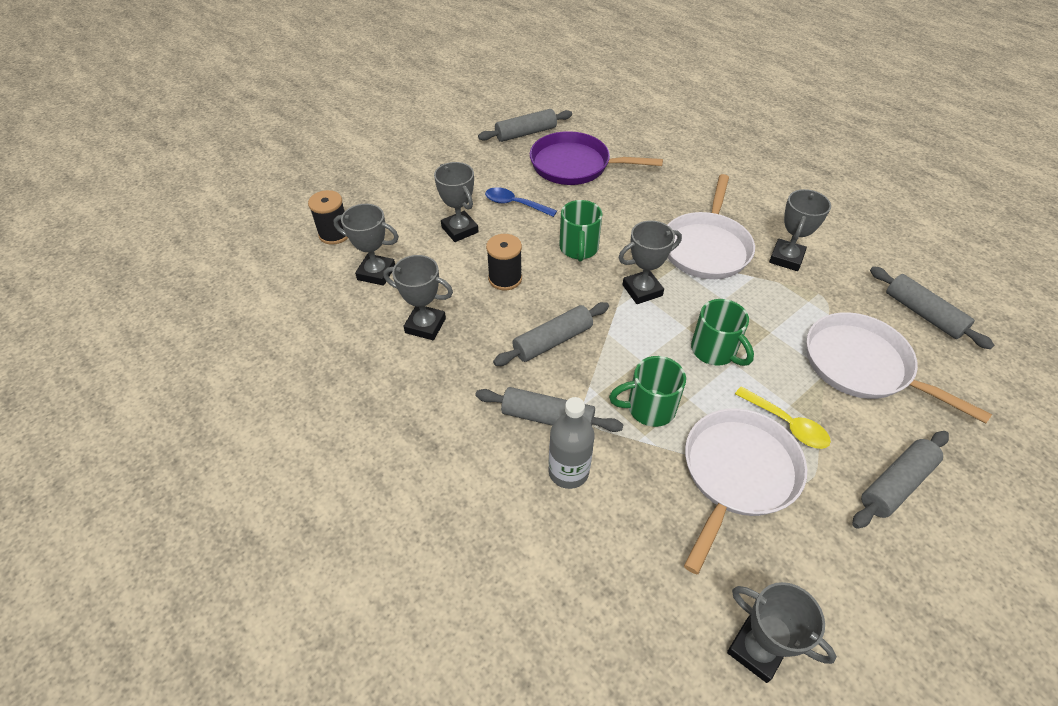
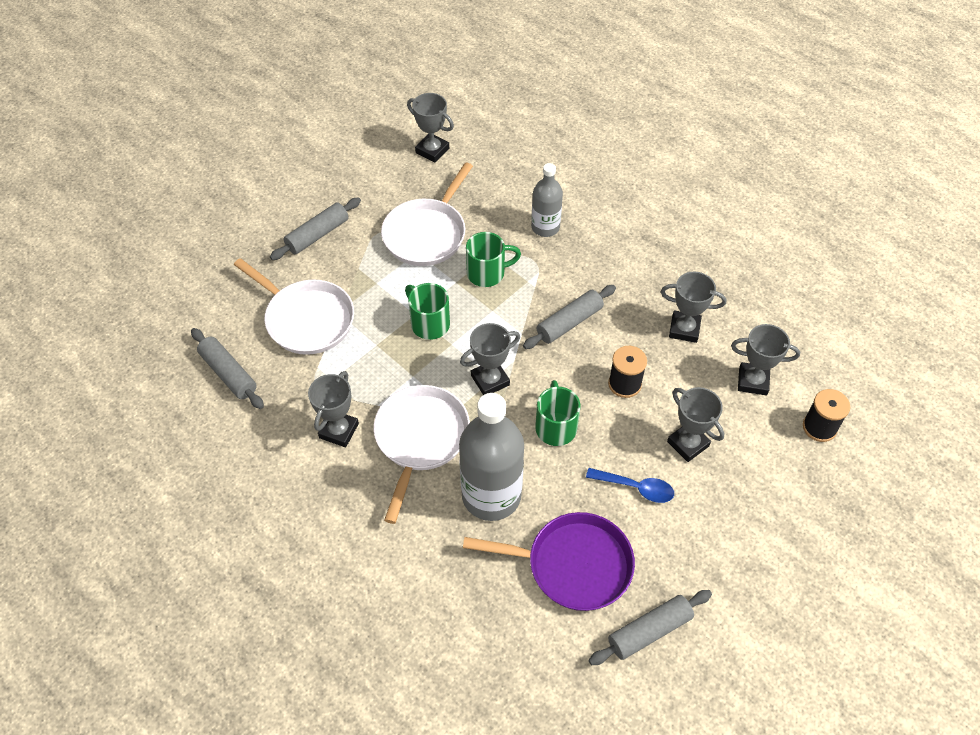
camera: 175 degrees right, 5 degrees up
grey rolling pin [475,387,624,432] -> none
yellow spoon [735,386,831,449] -> none
none -> grey bottle [459,393,524,521]

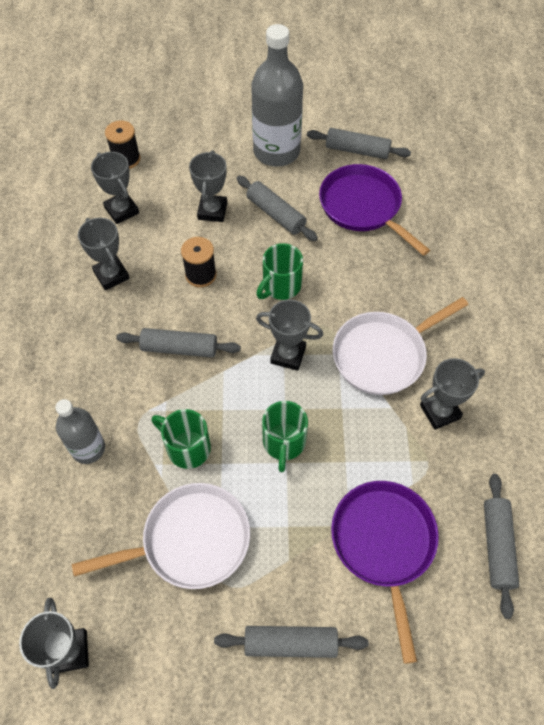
camera: 135 degrees left, 5 degrees up
white pan [234,258,354,355] -> purple pan [331,481,439,663]
grey bottle [459,393,524,521] -> grey bottle moved to [251,24,303,166]
blue spoon [586,468,674,503] -> grey rolling pin [237,176,318,241]

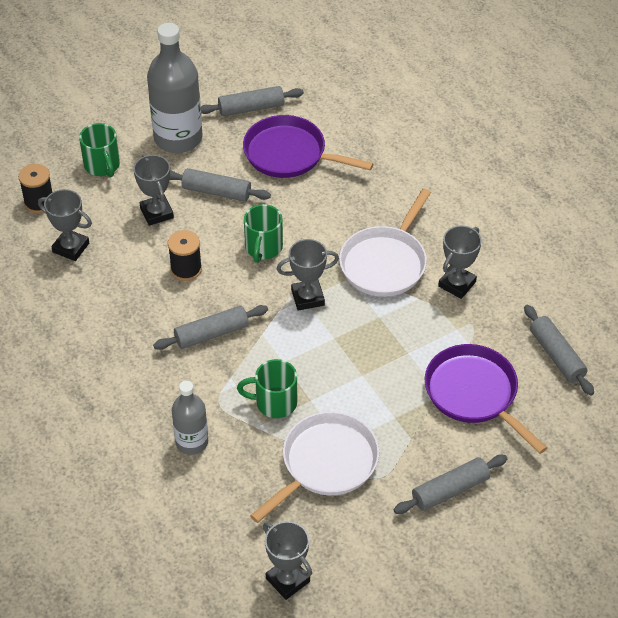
camera: 30 degrees left, 10 degrees down
grey trophy [78,218,130,290] -> none
green mug [262,401,308,472] -> green mug moved to [79,123,120,177]

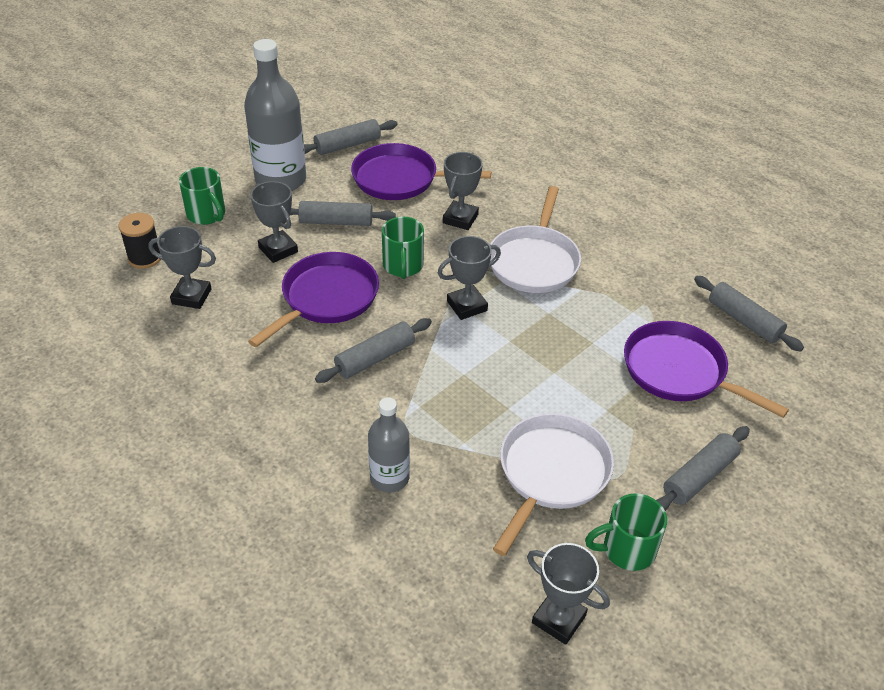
camera: 15 degrees left, 5 degrees down
black spool [168,230,202,281] -> purple pan [248,252,379,347]
green mug [237,359,297,418] -> green mug moved to [585,493,667,571]
grey trophy [438,226,482,299] -> grey trophy moved to [443,152,483,230]

